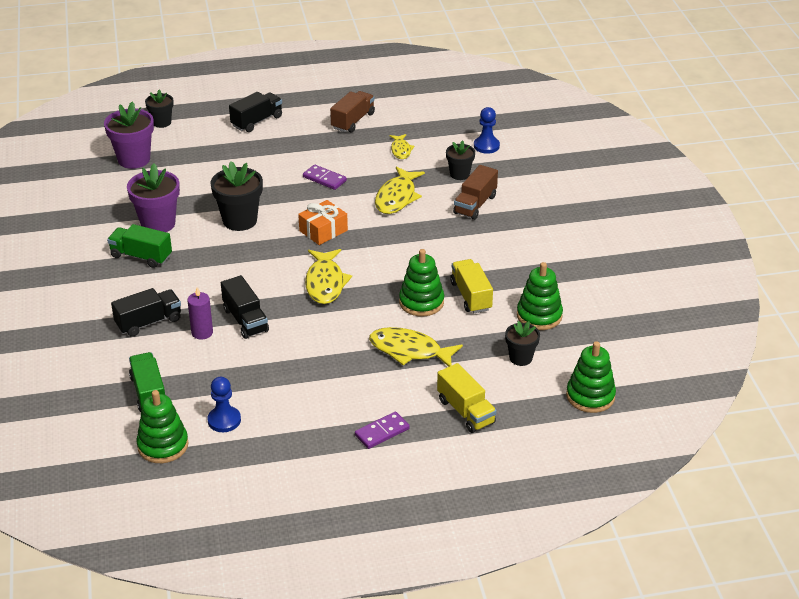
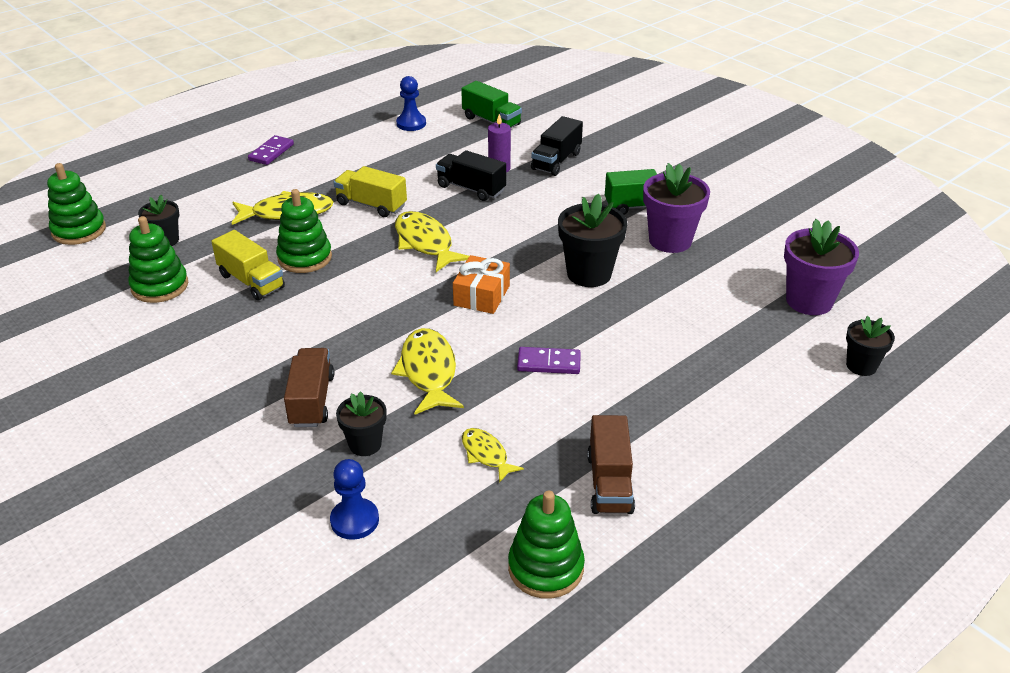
camera: 150 degrees right, 0 degrees up
green stacking toy [136,390,189,463] -> green stacking toy moved to [508,491,585,599]
black truck [229,92,282,132] -> none
yellow truck [437,363,497,433] -> yellow truck moved to [334,166,407,217]

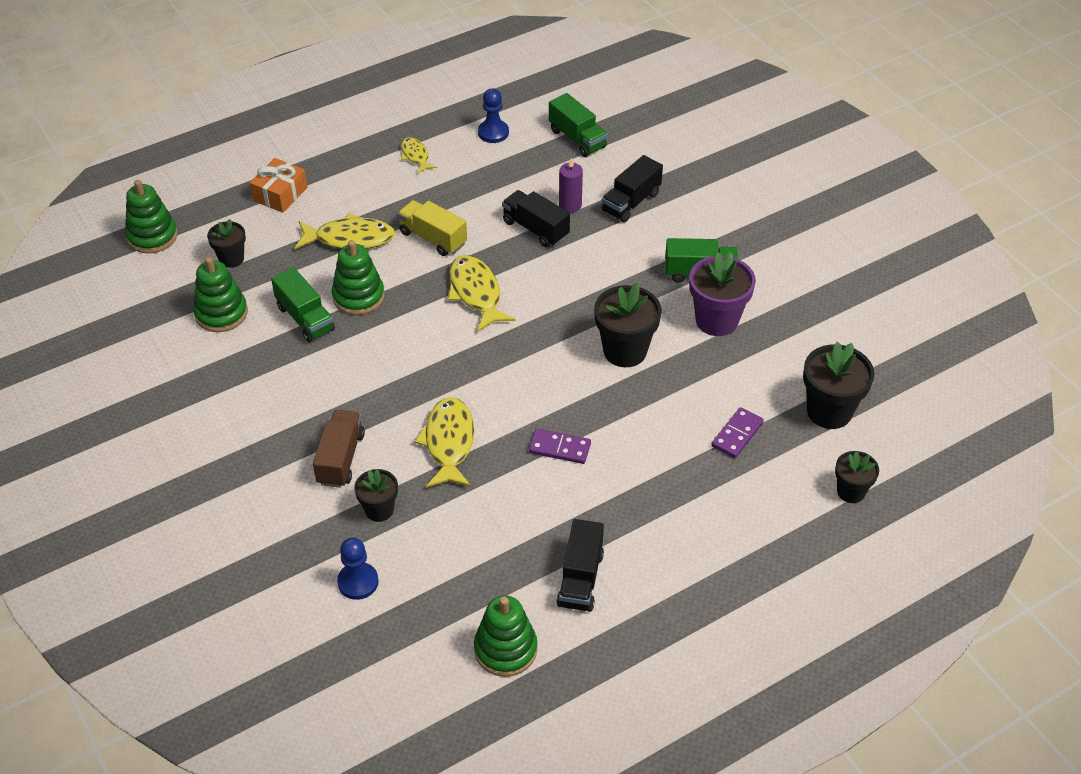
camera: 10 degrees right, 10 degrees up
yellow truck [212,230,285,301] -> green truck [271,267,335,342]
purple domino [248,135,294,165] -> purple domino moved to [711,407,764,458]
orange gift [453,255,510,314] -> orange gift moved to [250,158,307,213]
yellow fish [462,428,524,483] -> yellow fish moved to [401,137,437,174]
brown truck [587,415,635,514] -> black truck [556,519,604,612]
purple flower pot [784,219,859,315] -> black flower pot [803,342,874,429]

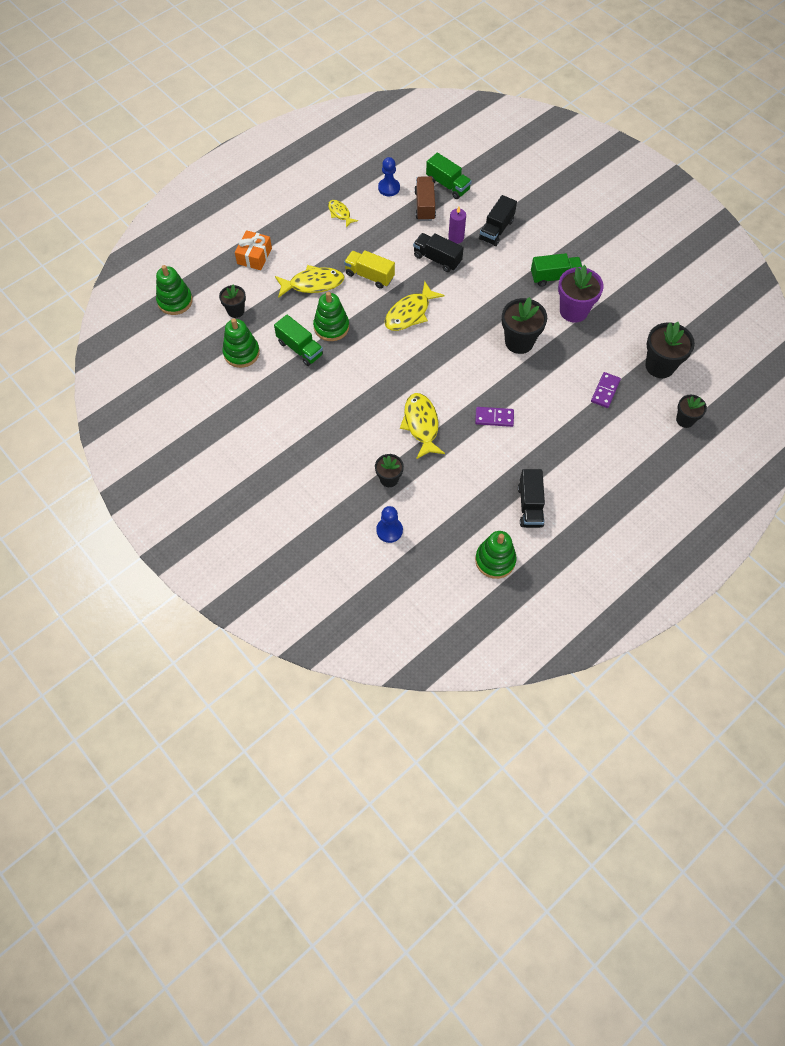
camera: 10 degrees left, 15 degrees up
brown truck [313,410,365,488] -> brown truck moved to [414,176,436,221]
yellow fish [448,255,516,332] -> yellow fish turned 105 degrees counterclockwise [385,281,445,331]

